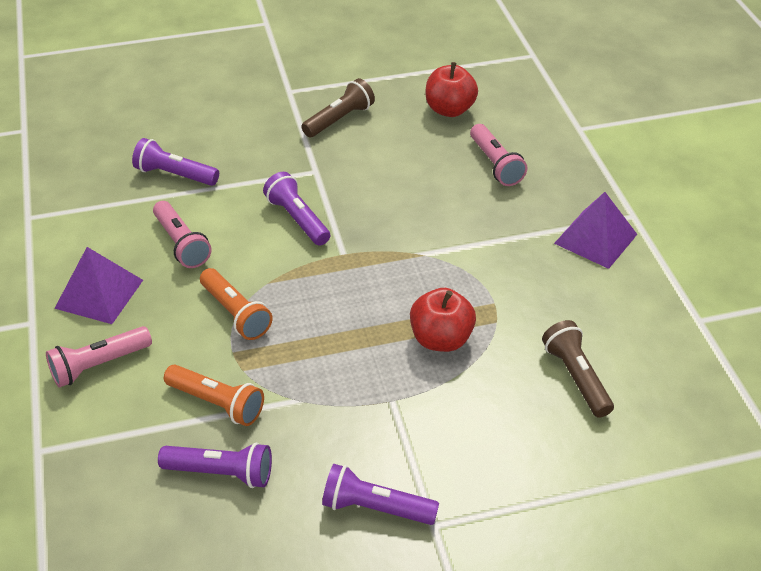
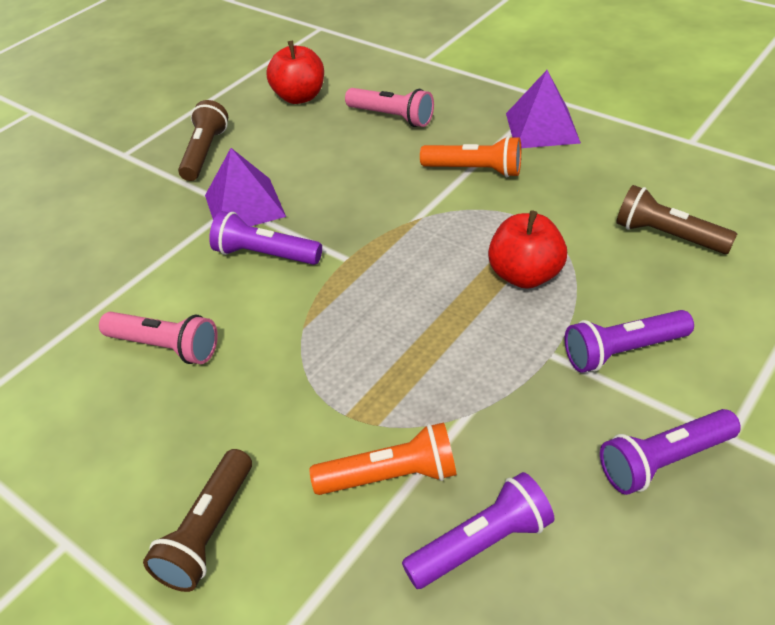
camera: 35 degrees left, 0 degrees up
pink flashlight [46,326,152,387] -> brown flashlight [143,449,252,592]
purple pyramid [54,247,143,324] -> purple pyramid moved to [205,148,286,226]
purple flashlight [132,138,219,186] -> purple flashlight moved to [565,310,694,373]
orange flashlight [200,268,273,340] -> orange flashlight moved to [420,136,521,177]

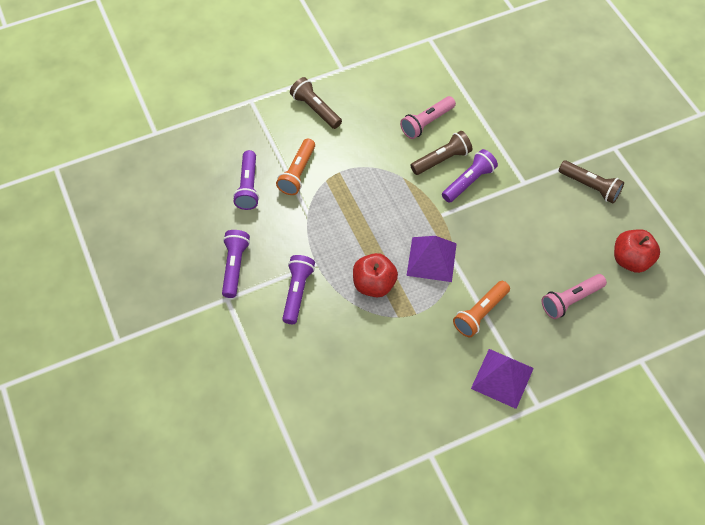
camera: 115 degrees right, 15 degrees up
purple pyramid [205,148,286,226] -> purple pyramid moved to [407,236,457,282]
brown flashlight [616,185,737,254] -> brown flashlight moved to [410,131,472,175]

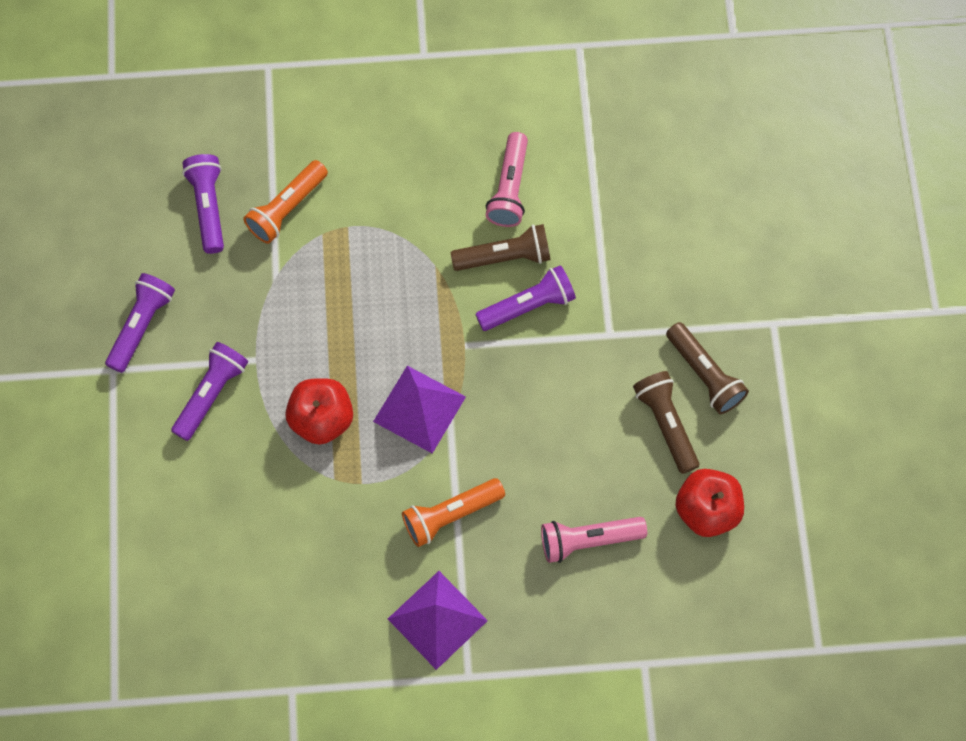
camera: 20 degrees right, 10 degrees up
purple flashlight [233,150,259,210] -> purple flashlight turned 150 degrees clockwise [182,154,224,254]
brown flashlight [290,77,342,129] -> brown flashlight moved to [633,371,699,474]
pink flashlight [400,96,456,139] -> pink flashlight turned 60 degrees counterclockwise [486,132,528,227]

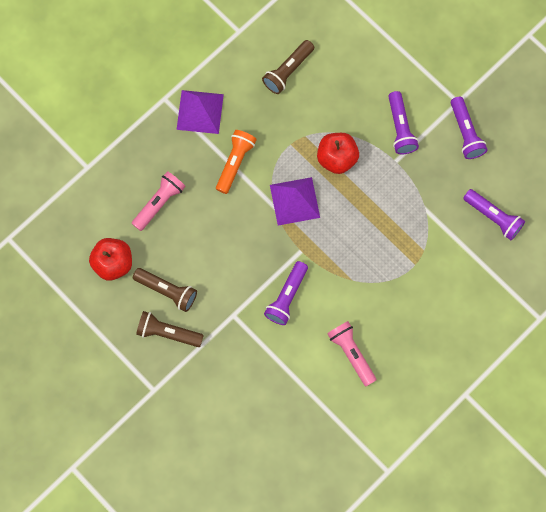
camera: 140 degrees right, 5 degrees up
orange flashlight [243,160,328,244] -> none
brown flashlight [450,224,551,271] -> brown flashlight moved to [262,40,314,94]

